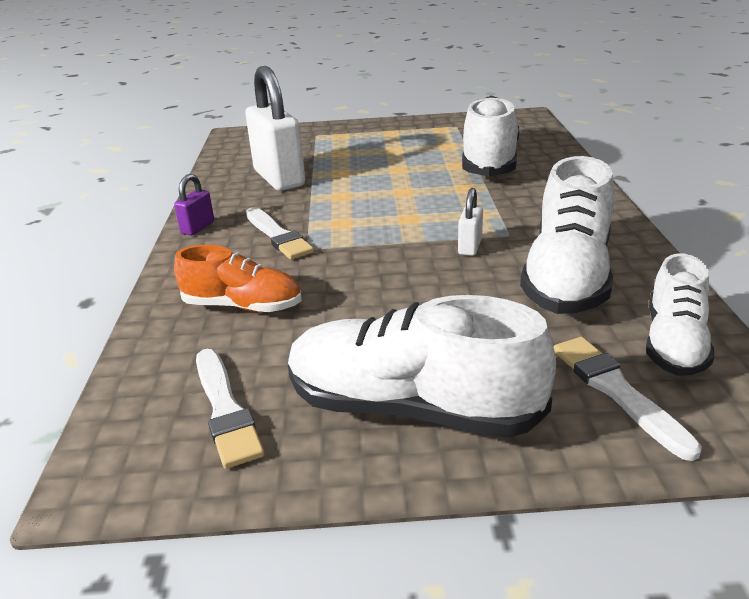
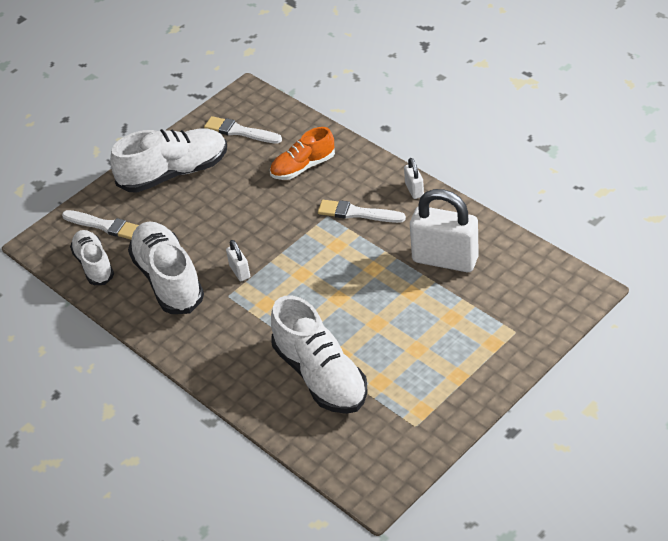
camera: 140 degrees right, 15 degrees up
purple padlock [174,174,214,235] -> white padlock [404,158,424,199]

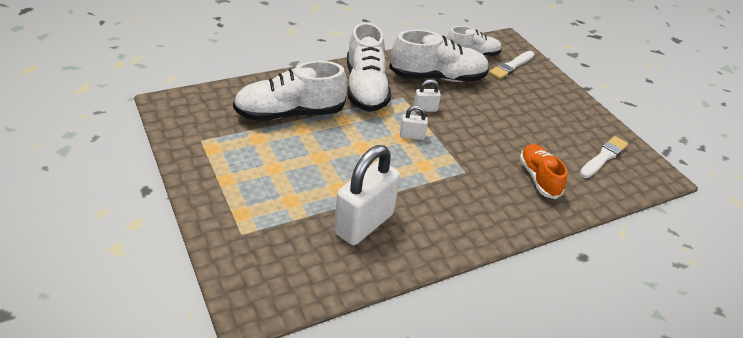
camera: 100 degrees right, 5 degrees down
white shoe [110,128,227,193] -> white shoe moved to [347,22,391,112]
white brush [318,200,406,223] -> none
white padlock [404,158,424,199] -> white padlock moved to [400,106,428,140]

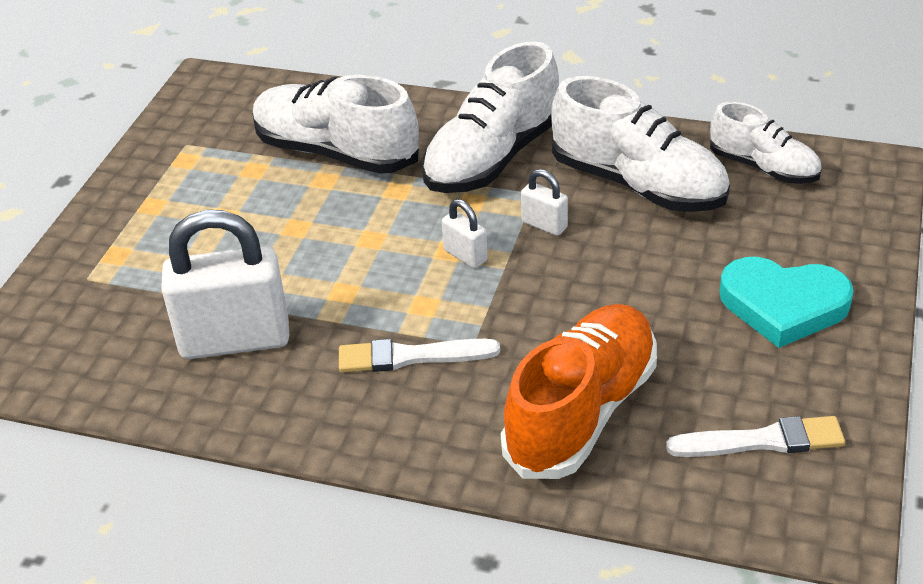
camera: 50 degrees right, 0 degrees up
white brush [489,51,534,79] -> white brush moved to [339,339,500,373]
orange shoe [519,144,568,199] -> orange shoe [501,304,657,479], size x1.63
none -> turquoise heart [720,257,854,348]

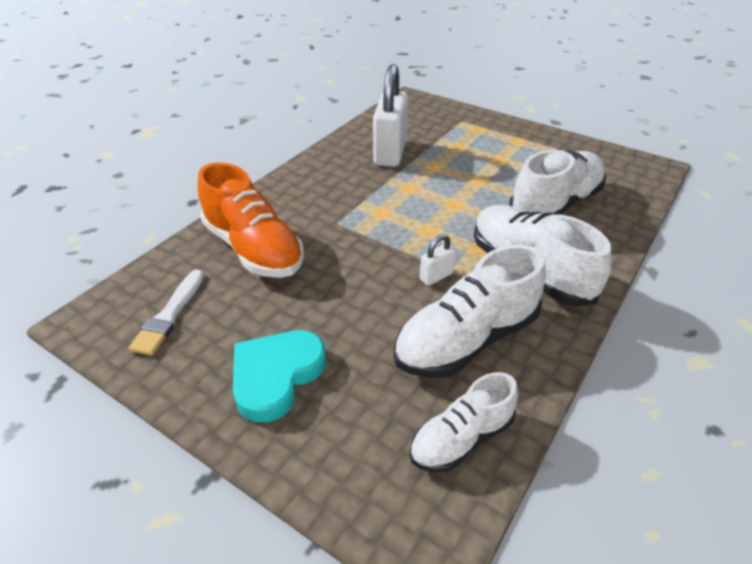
camera: 105 degrees right, 0 degrees up
white brush [339,339,500,373] -> none
white padlock [442,199,488,268] -> none

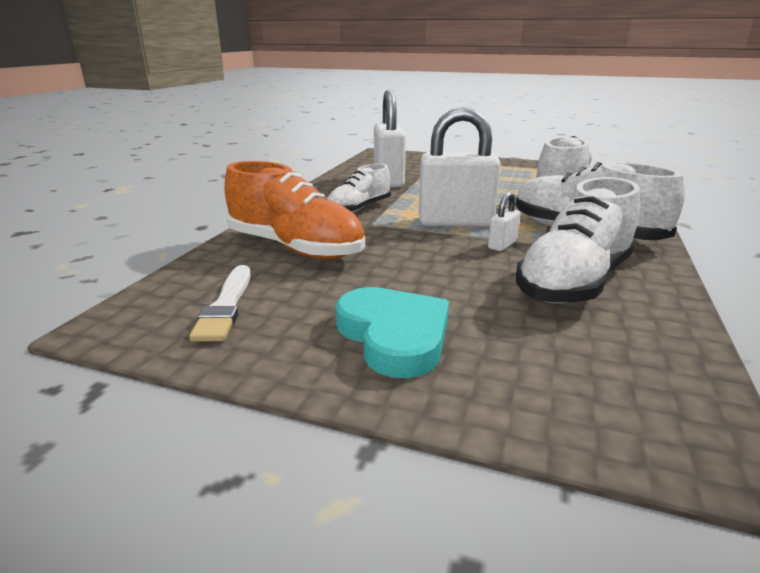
camera: 15 degrees left, 15 degrees down
turquoise heart [233,330,326,422] -> turquoise heart turned 135 degrees clockwise [335,287,449,378]
white shoe [409,372,518,473] -> white shoe moved to [327,164,391,213]
none -> white padlock [419,107,501,227]

